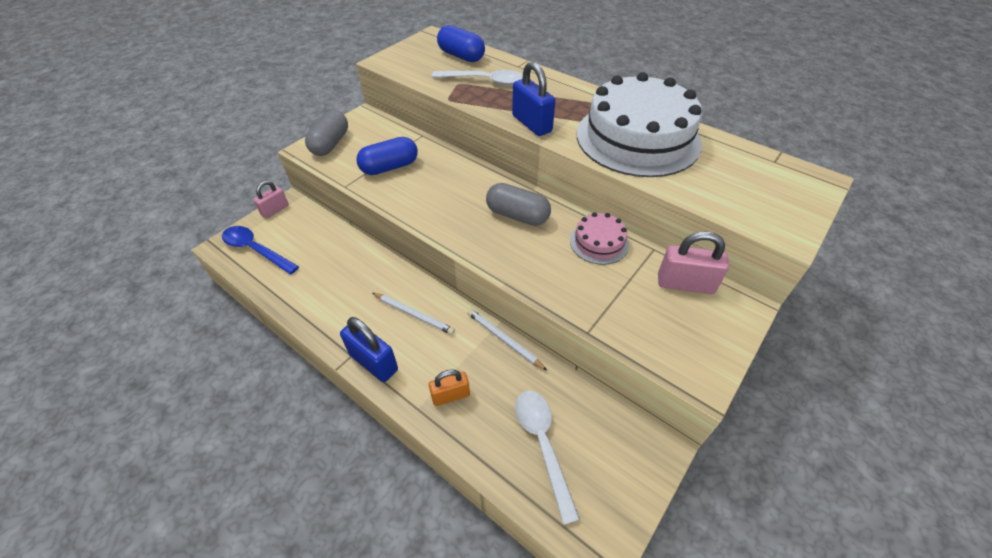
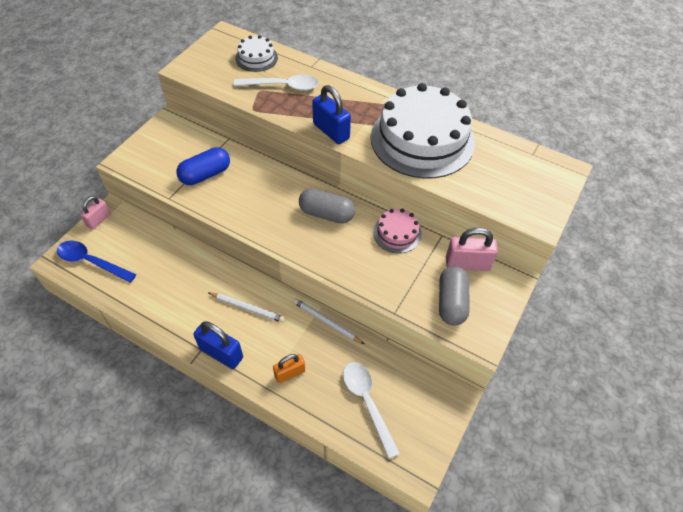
camera: 10 degrees left, 5 degrees up
grey capsule [305,110,348,156] -> grey capsule moved to [439,266,470,325]
blue capsule [437,25,485,62] -> white cake [235,35,278,72]

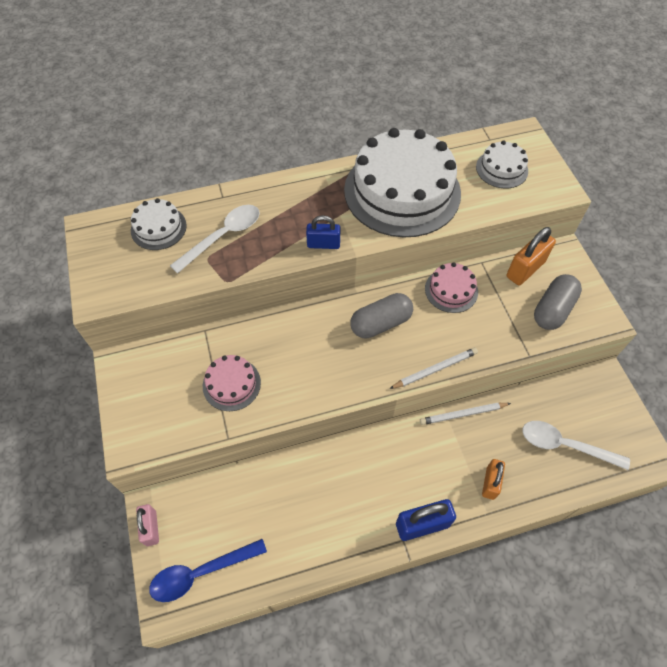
camera: 45 degrees left, 5 degrees up
blue capsule [177,147,230,185] -> pink cake [203,355,261,411]
white pencil [208,292,285,323] -> white pencil moved to [389,347,478,389]
blue padlock [312,85,351,144] -> blue padlock [306,215,340,249], size x0.66
grey capsule [439,266,470,325] -> grey capsule turned 75 degrees clockwise [534,274,582,330]
pink padlock [446,227,498,271] -> orange padlock [507,227,556,285]
none -> white cake [476,141,528,188]

